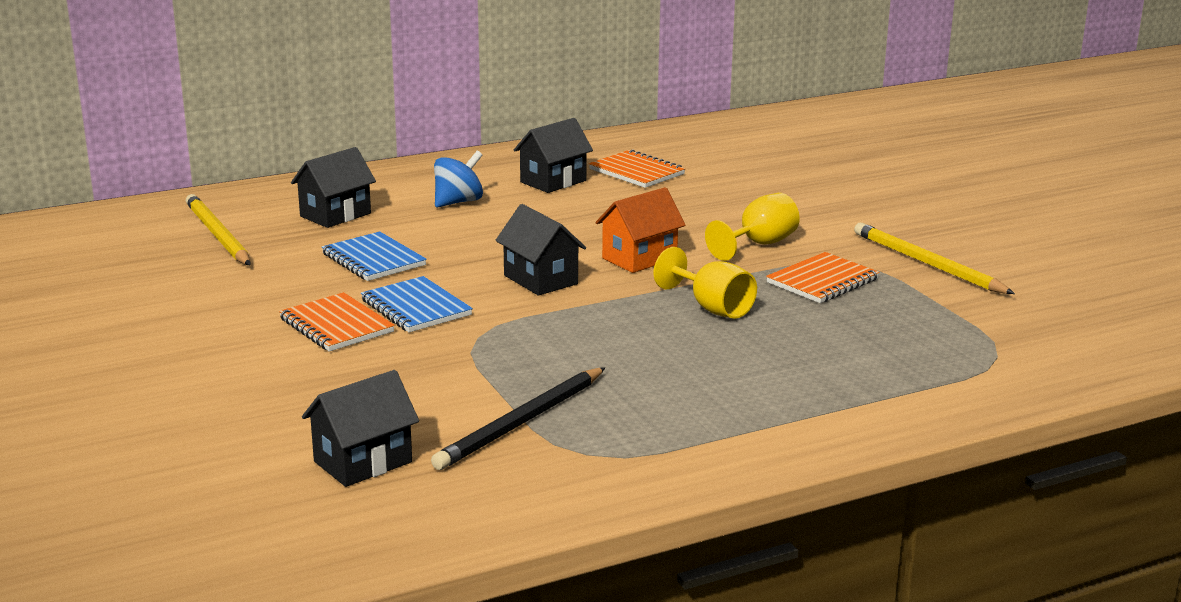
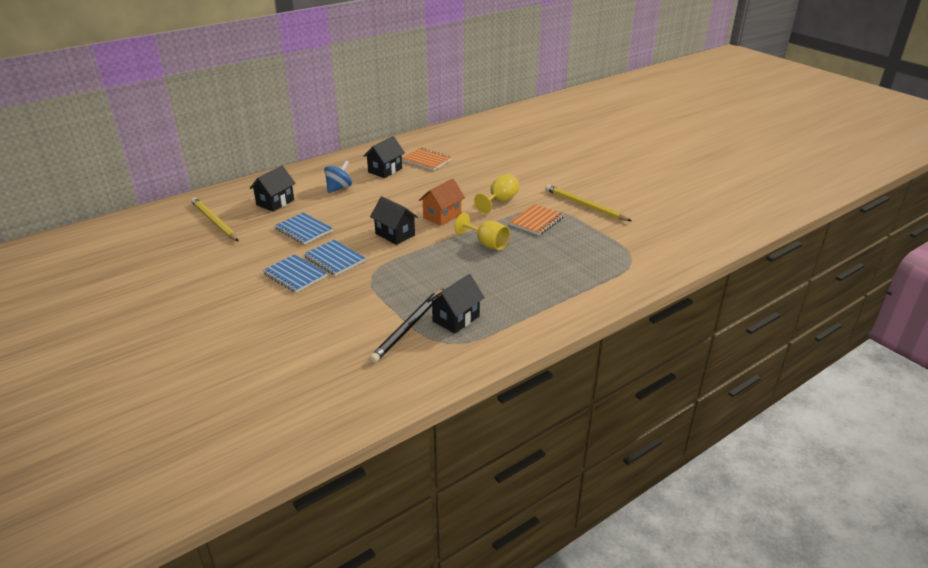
camera: 10 degrees left, 10 degrees up
orange notebook [279,292,395,352] -> blue notebook [263,254,327,293]
black house [302,370,419,487] -> black house moved to [427,274,485,333]

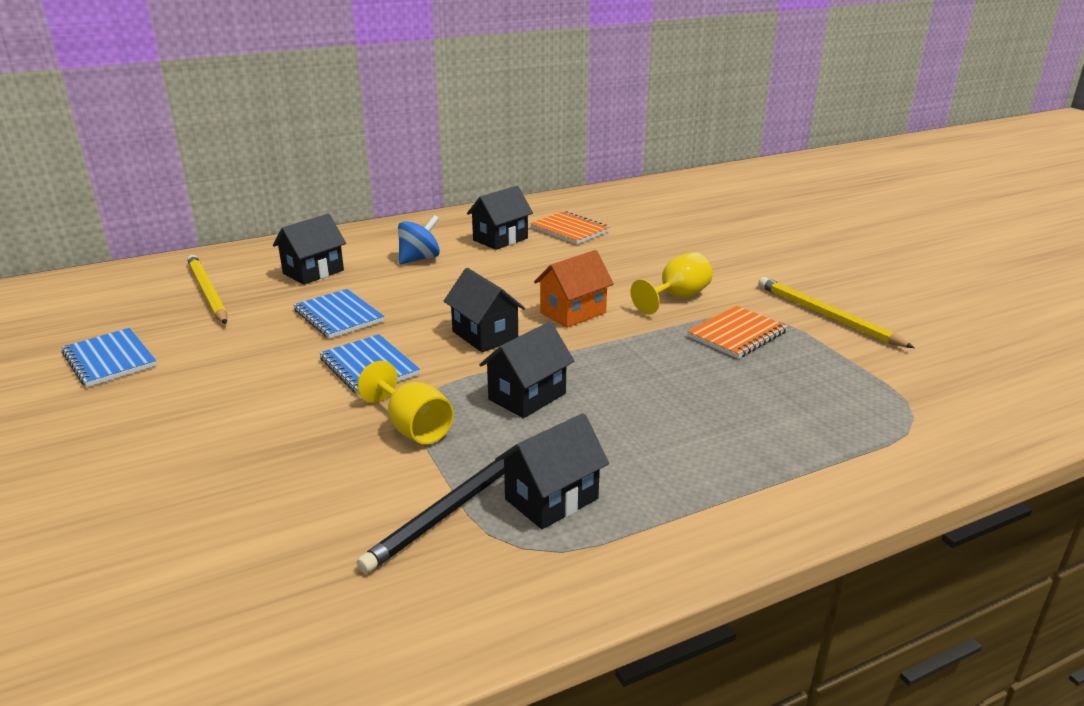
camera: 10 degrees right, 5 degrees down
blue notebook [263,254,327,293] -> blue notebook moved to [61,328,157,387]
yellow goblet [455,213,510,250] -> yellow goblet moved to [357,361,454,444]
none -> black house [479,322,574,418]

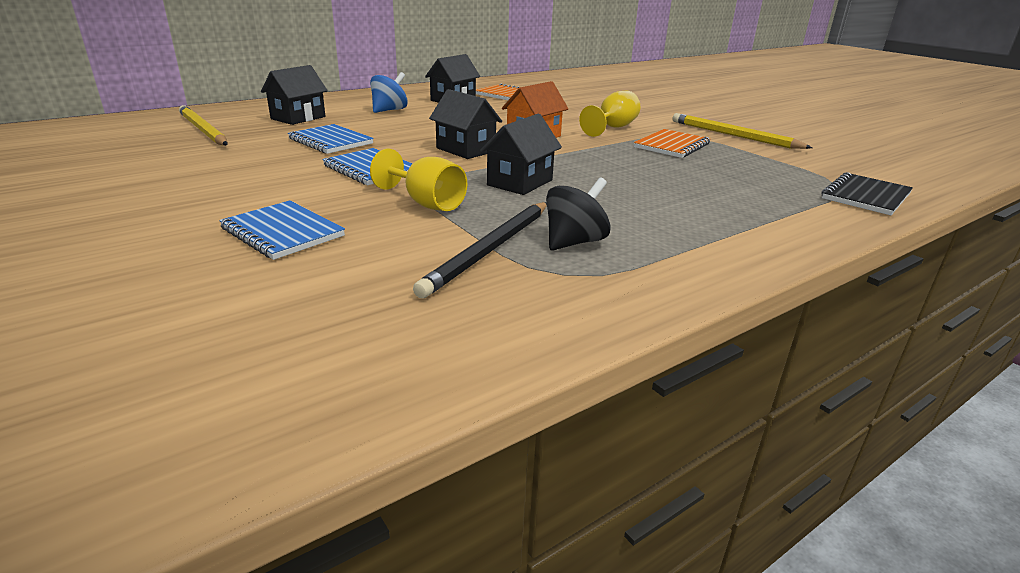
camera: 10 degrees left, 0 degrees up
blue notebook [61,328,157,387] -> blue notebook moved to [219,200,345,260]
black house [495,413,609,529] -> black spinning top [546,177,611,251]
none -> black notebook [822,172,913,215]

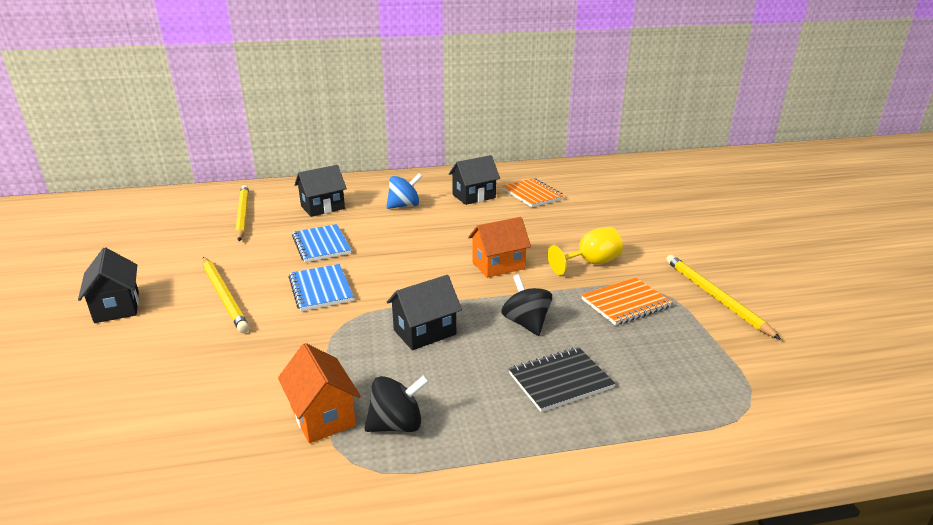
camera: 25 degrees right, 0 degrees up
blue notebook [219,200,345,260] -> none
yellow goblet [370,149,467,211] -> none
black pencil [413,202,547,298] -> orange house [278,343,361,443]
black house [429,89,502,159] -> black house moved to [78,247,139,323]
black notebook [822,172,913,215] -> black notebook moved to [509,347,615,412]
none -> yellow pencil [203,257,250,333]
none -> black spinning top [501,274,552,336]

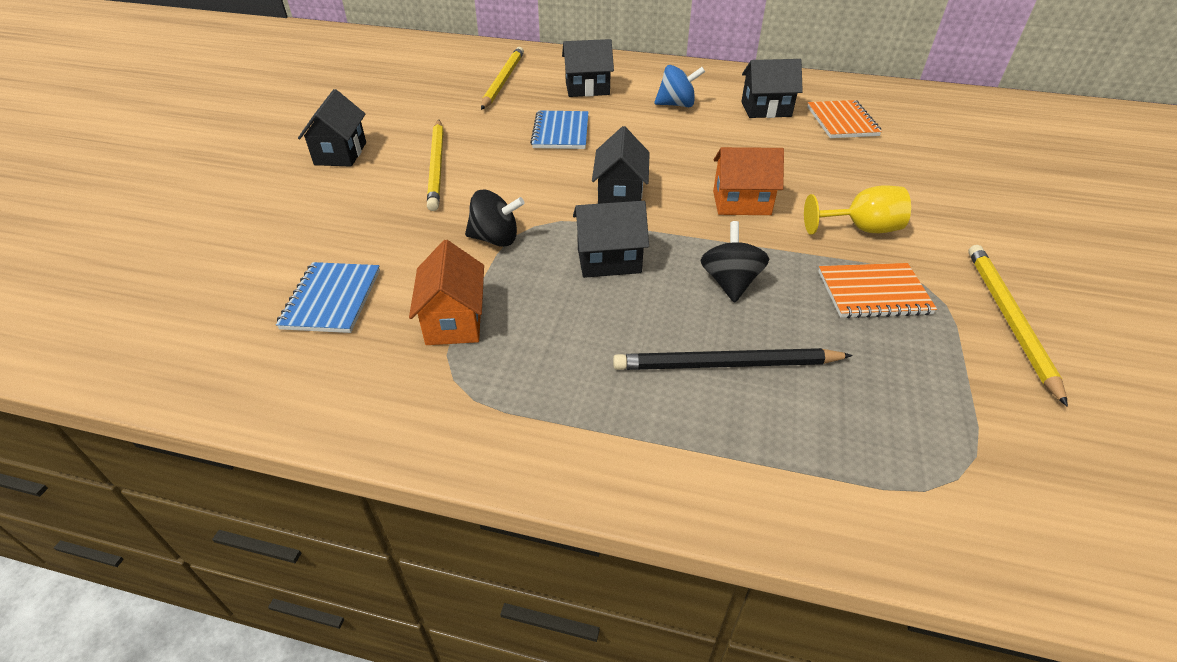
camera: 25 degrees right, 15 degrees up
blue notebook [288,264,354,311] -> blue notebook moved to [276,262,380,333]
black spinning top [364,375,429,432] -> black spinning top moved to [465,190,525,247]
black notebook [509,347,615,412] -> black pencil [613,348,853,370]
none -> black house [592,126,650,204]

